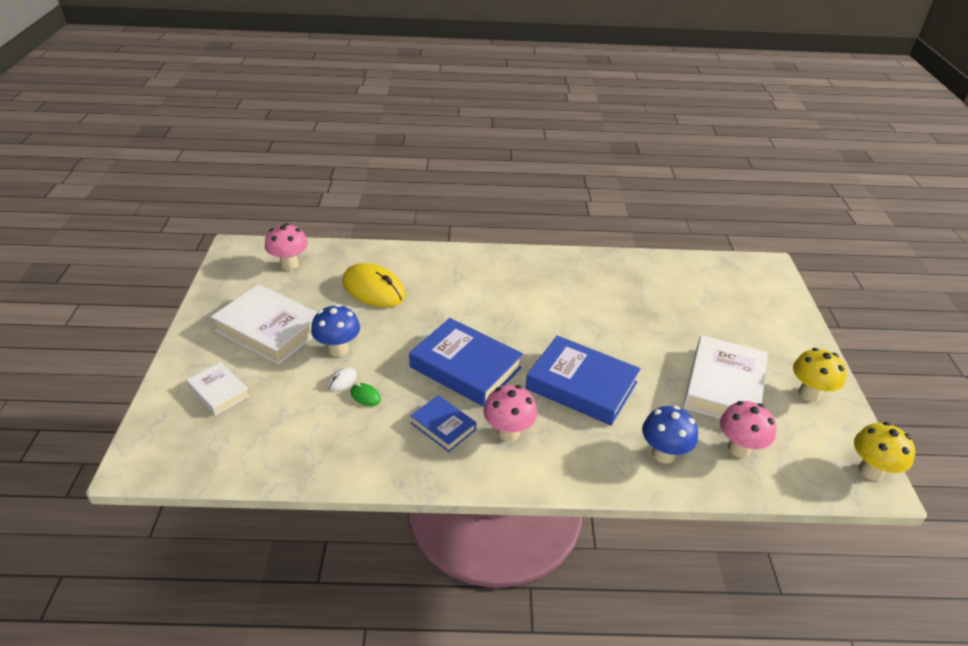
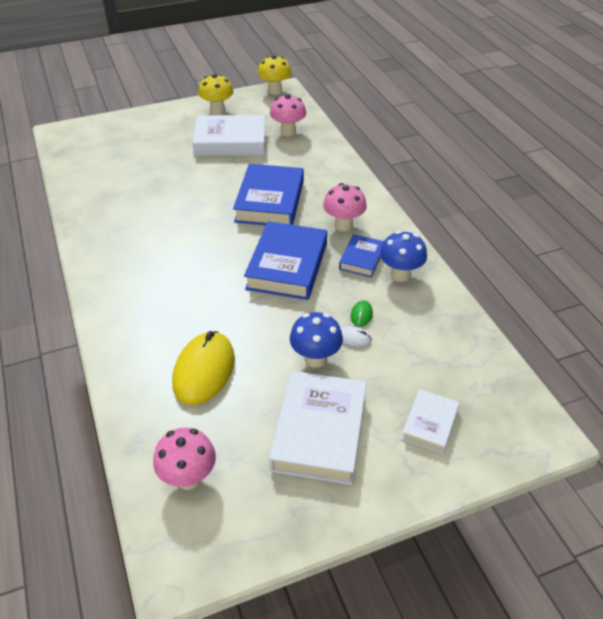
camera: 110 degrees left, 5 degrees up
blue mushroom [642,405,698,463] -> blue mushroom moved to [380,231,427,282]

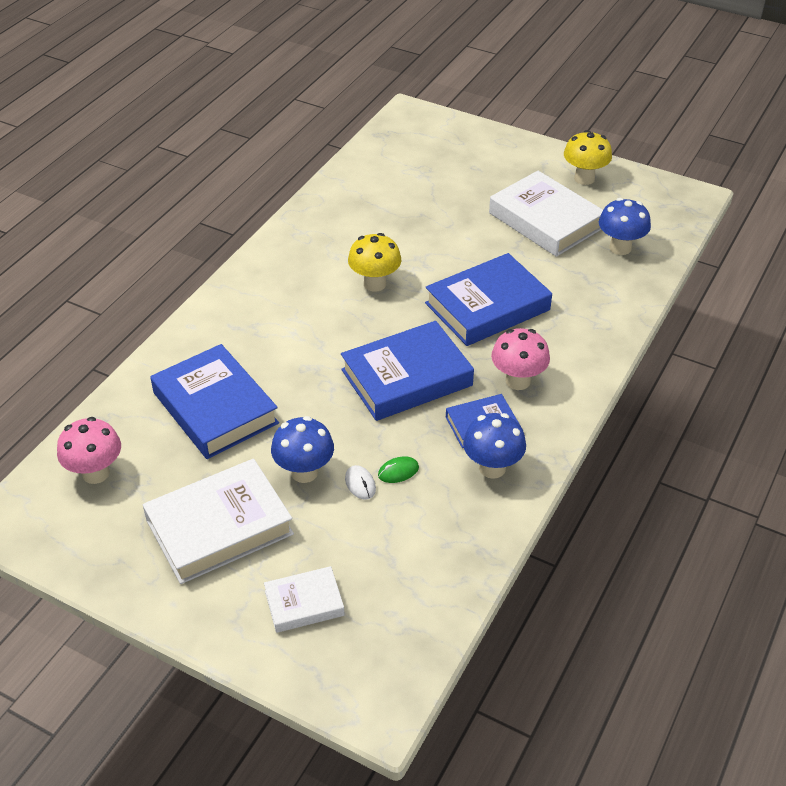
camera: 50 degrees right, 0 degrees up
yellow mouse [172,331,235,405] -> blue book [150,344,279,459]
yellow mushroom [258,55,291,95] -> yellow mushroom moved to [348,233,401,292]
pink mushroom [270,94,306,136] -> blue mushroom [599,198,651,255]

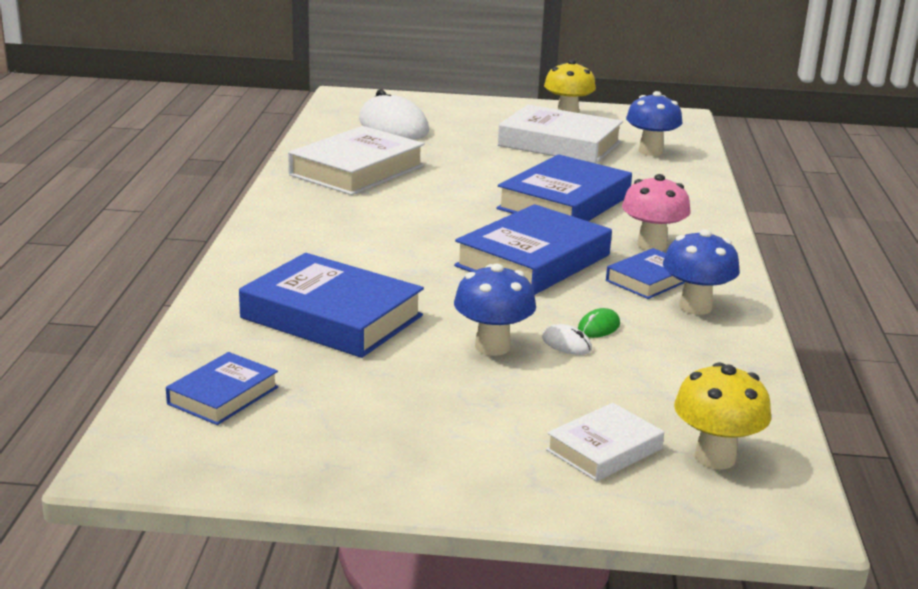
camera: 25 degrees left, 20 degrees down
pink mushroom [57,417,121,484] -> blue book [166,352,278,425]
white book [143,459,294,584] -> white book moved to [288,126,425,195]
yellow mushroom [348,233,401,292] -> yellow mushroom moved to [674,362,771,469]
none -> white mouse [359,89,429,140]

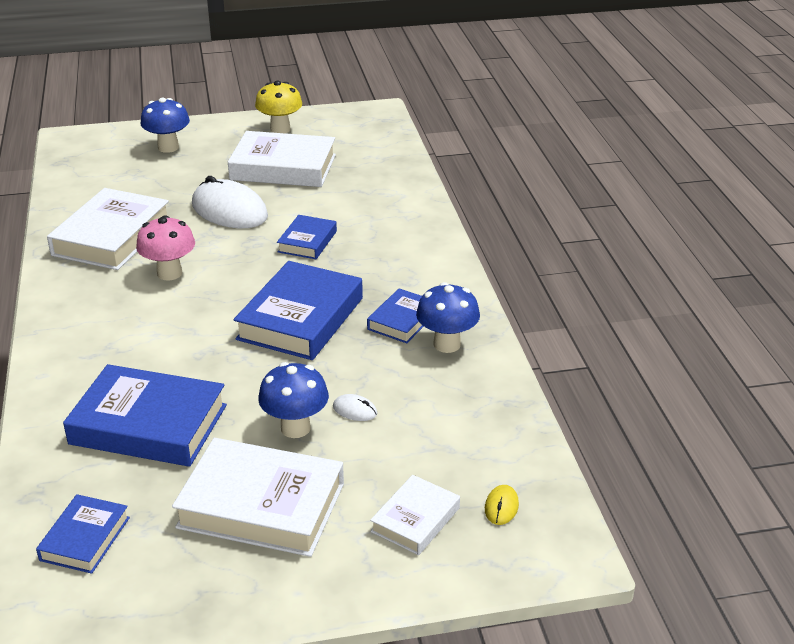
camera: 15 degrees left, 10 degrees up
white mouse [359,89,429,140] -> white mouse moved to [192,176,268,228]
blue book [496,154,632,221] -> blue book [277,215,337,259], size x0.54
green mouse [578,308,620,338] -> none
pink mushroom [622,174,691,251] -> pink mushroom moved to [136,215,195,280]
blue mushroom [626,91,683,156] -> blue mushroom moved to [141,98,190,153]
yellow mushroom [674,362,771,469] -> yellow mouse [485,485,519,525]
none -> white book [172,438,344,557]

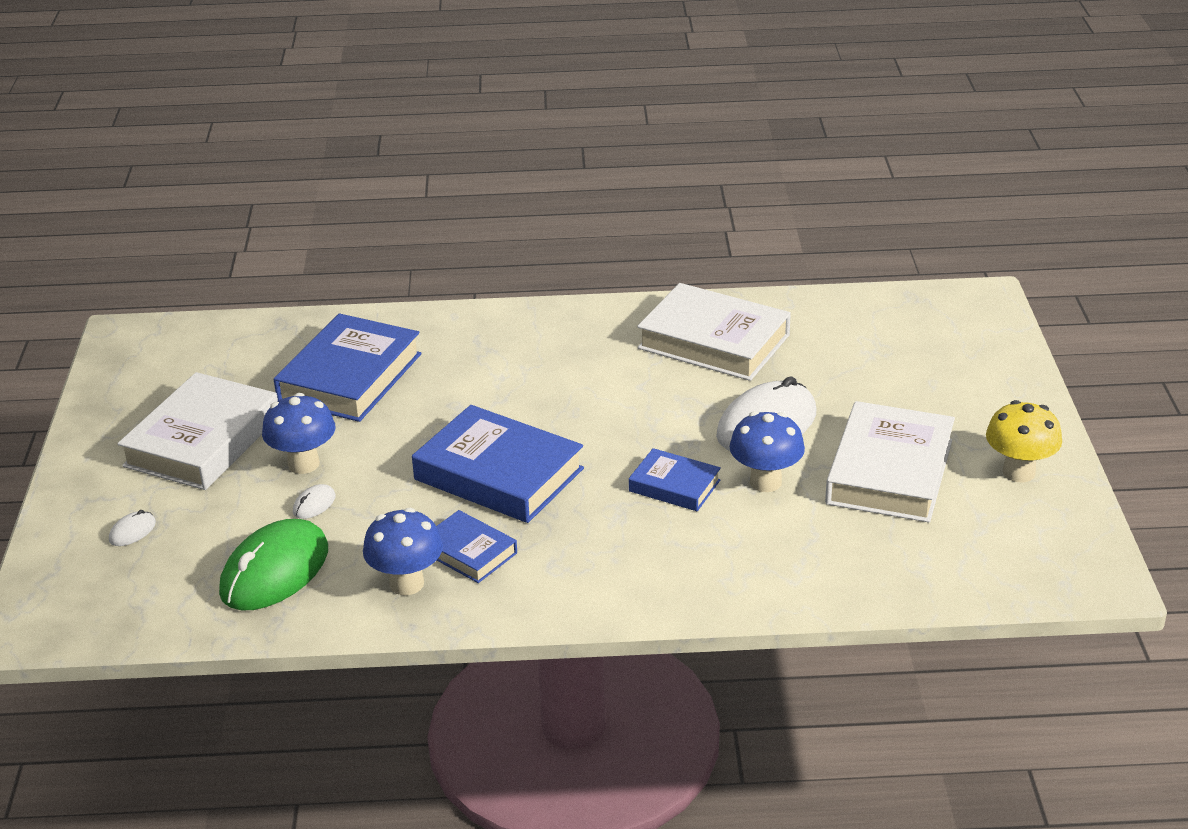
camera: 100 degrees right, 0 degrees up
blue book [36,494,130,574] -> none
pink mushroom [136,215,195,280] -> none
blue mushroom [141,98,190,153] -> blue mushroom moved to [730,411,805,492]
white book [370,475,460,555] -> white mouse [109,510,156,546]
yellow mouse [485,485,519,525] -> none
none -> green mouse [219,519,328,611]

